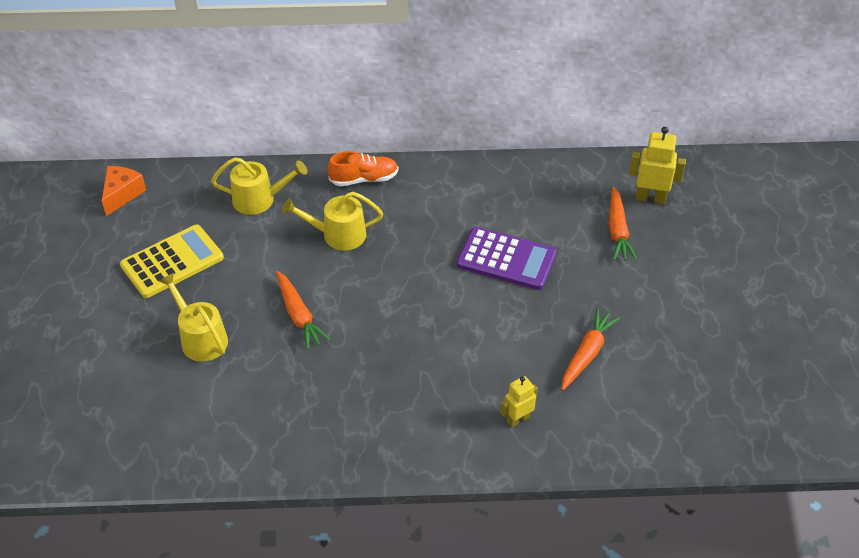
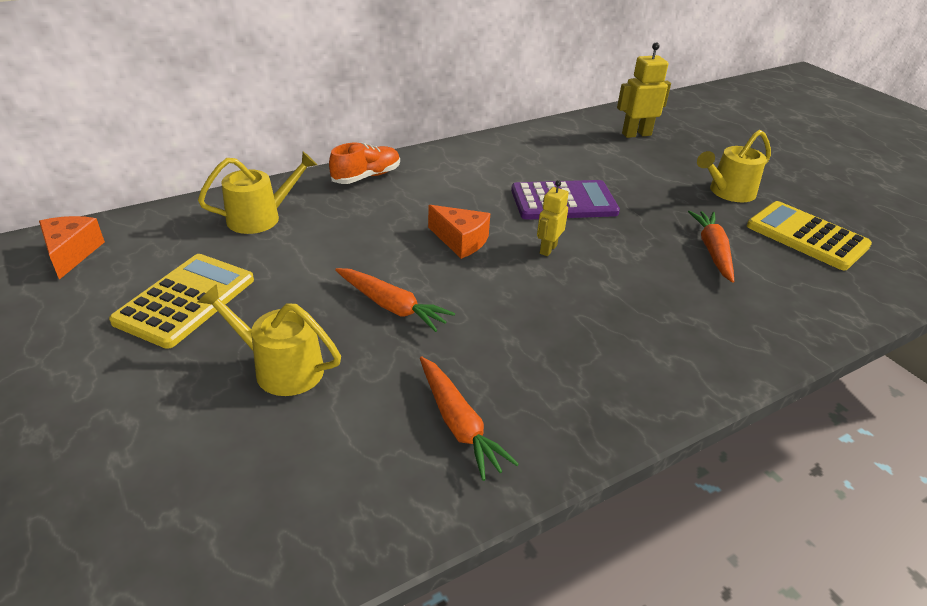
camera: 30 degrees left, 10 degrees down
yellow watering can [282,192,383,250] -> yellow watering can moved to [697,130,771,202]
yellow robot [501,376,538,427] -> yellow robot moved to [537,180,569,256]
orange carrot [609,187,637,260] -> orange carrot moved to [420,356,519,481]
none -> orange cheese [428,205,490,259]
none -> yellow calculator [747,201,872,270]

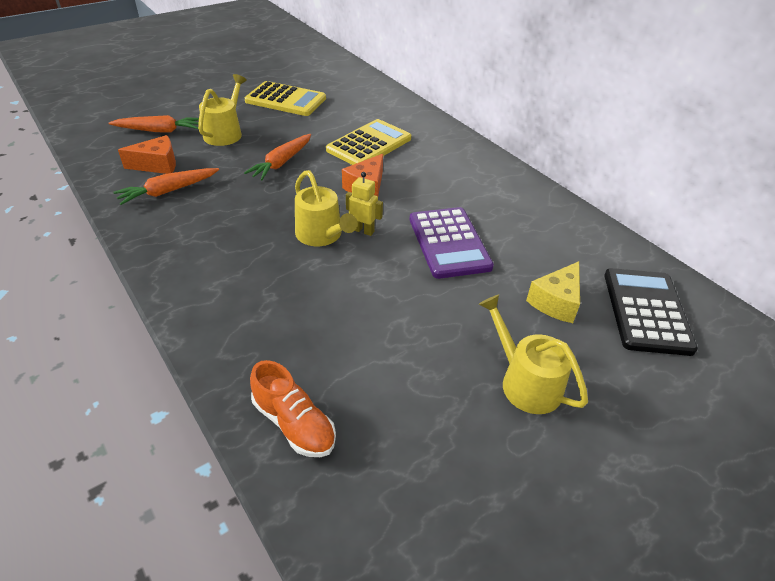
camera: 85 degrees right, 5 degrees up
orange cheese [39,216,105,280] -> orange cheese moved to [118,135,176,174]
yellow watering can [198,152,317,234] -> yellow watering can moved to [295,170,357,246]
orange shoe [329,143,400,184] -> orange shoe moved to [250,360,336,457]
yellow robot [617,43,671,138] -> black calculator [604,268,698,356]
orange carrot [688,211,734,283] -> orange carrot moved to [108,115,199,132]
yellow calculator [747,201,872,270] -> yellow calculator moved to [326,119,411,165]
none -> yellow cheese [526,261,580,323]

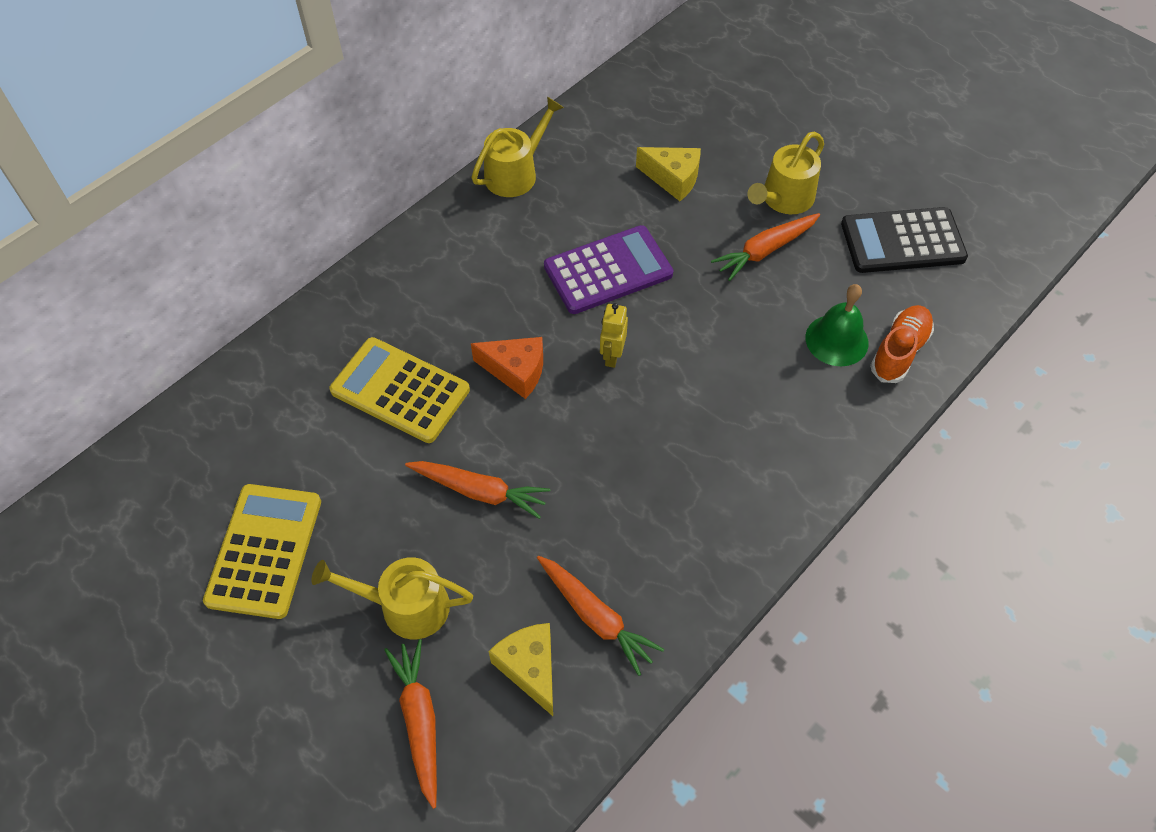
camera: 100 degrees left, 15 degrees up
orange cheese [118,135,176,174] -> yellow cheese [488,623,553,716]
yellow watering can [295,170,357,246] -> yellow watering can moved to [471,97,564,197]
black calculator [604,268,698,356] -> black calculator moved to [841,207,968,273]
none -> orange carrot [711,213,820,281]
none -> green bell [806,284,869,366]

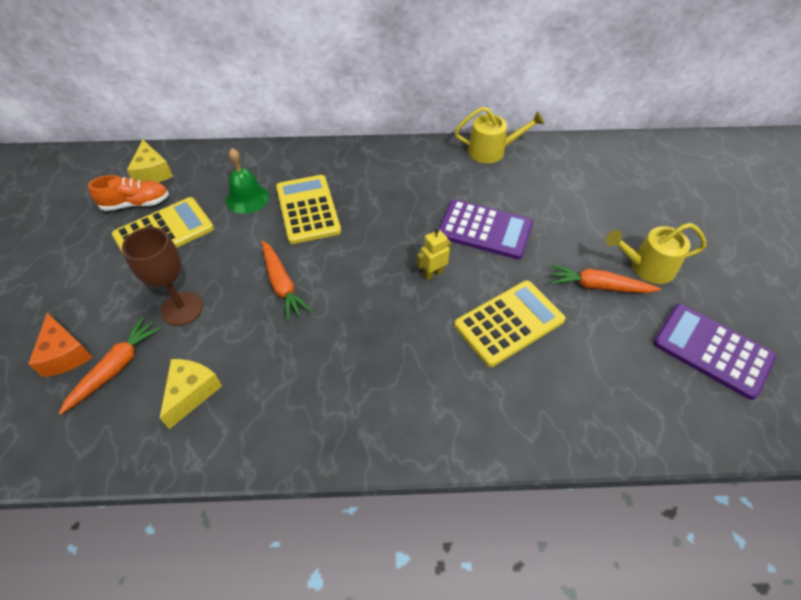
camera: 45 degrees right, 5 degrees down
yellow watering can [312,557,473,639] -> brown goblet [122,227,203,326]
orange cheese [471,337,543,399] -> orange cheese moved to [28,313,93,377]
orange carrot [537,556,664,676] -> none
yellow cheese [636,147,701,201] -> yellow cheese moved to [127,139,173,182]
green bell [806,284,869,366] -> green bell moved to [226,148,269,214]
black calculator [841,207,968,273] -> purple calculator [653,304,776,400]
orange shoe [870,305,934,383] -> orange shoe moved to [88,175,169,211]
none -> yellow calculator [454,280,565,367]

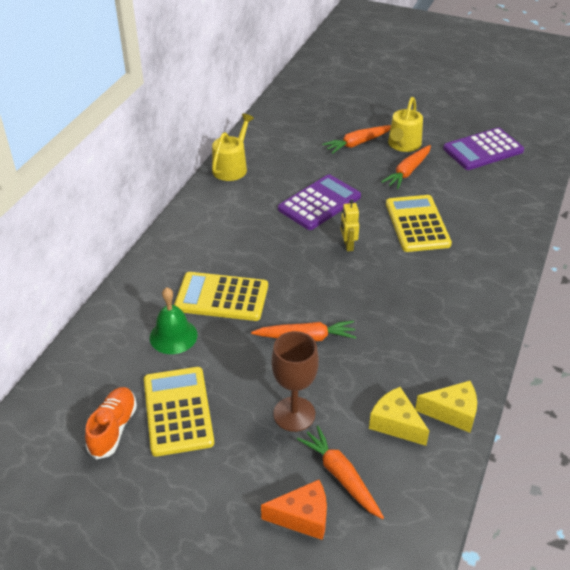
camera: 65 degrees left, 10 degrees down
yellow cheese [127,139,173,182] -> yellow cheese moved to [415,381,477,433]
none -> orange carrot [322,125,391,154]

